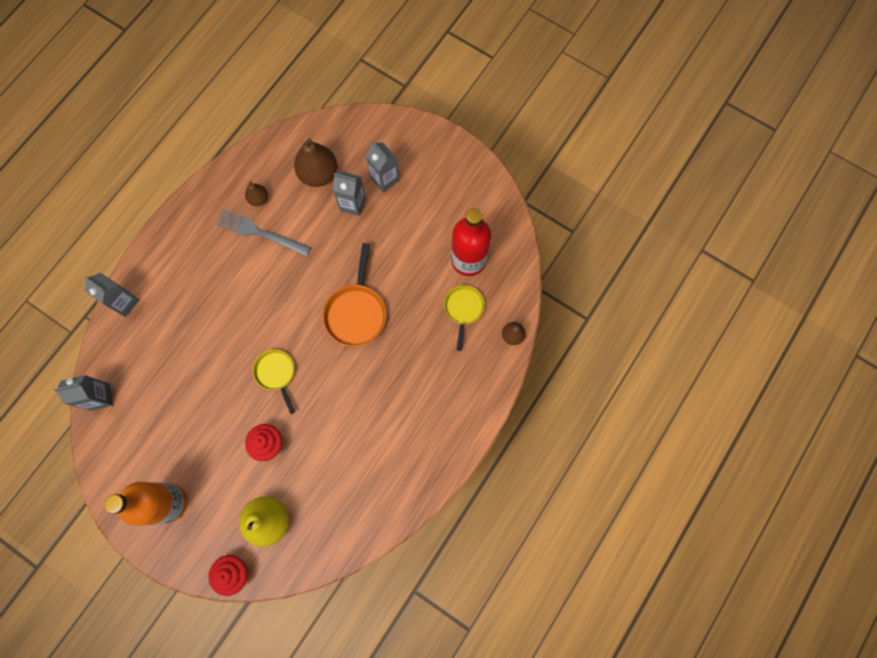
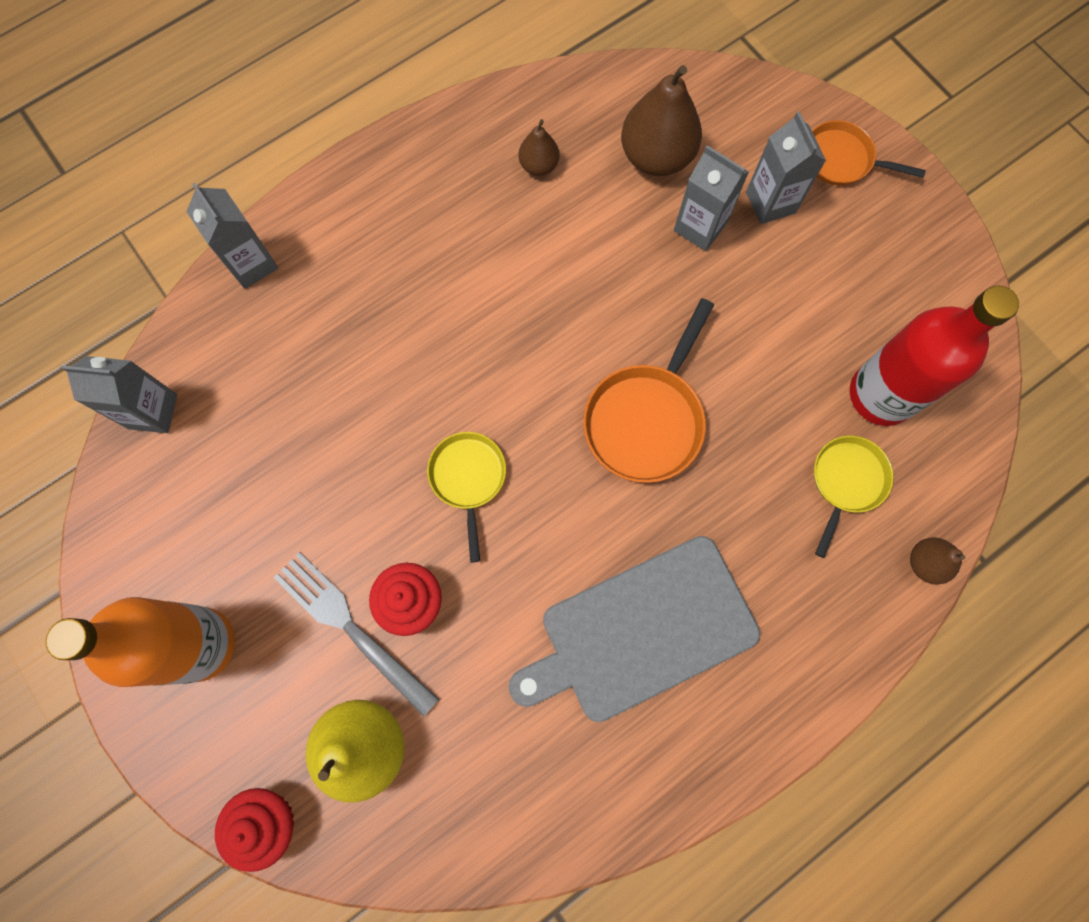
camera: 20 degrees right, 0 degrees up
grey fork [216,209,311,257] -> grey fork moved to [274,552,440,717]
none -> grey cutting board [508,536,760,722]
none -> orange pan [812,120,926,186]

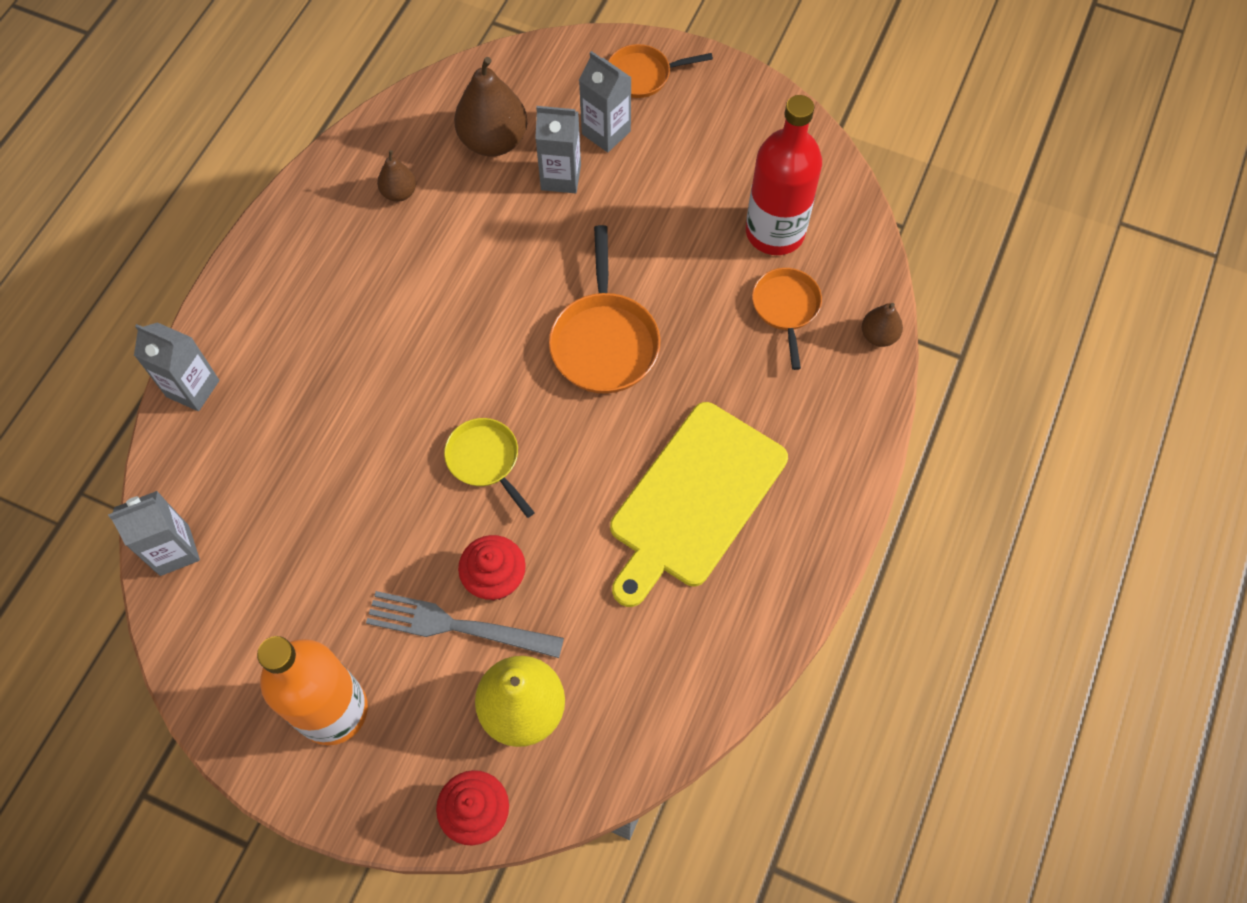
camera: 30 degrees left, 10 degrees down
grey cutting board [508,536,760,722] -> yellow cutting board [610,402,788,607]
yellow pan [814,436,894,558] -> orange pan [752,268,822,370]

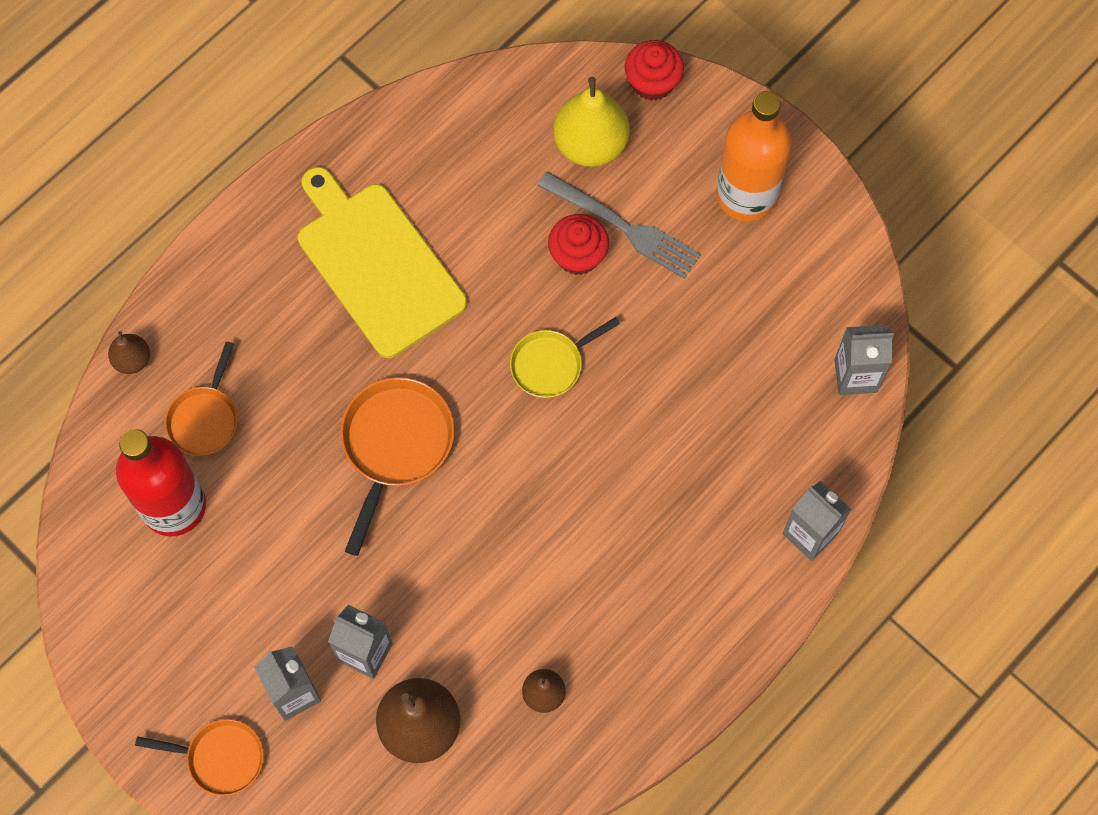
camera: 160 degrees left, 5 degrees up
yellow pan [444,418,535,518] -> yellow pan turned 75 degrees clockwise [510,317,620,398]
yellow cutting board [610,402,788,607] -> yellow cutting board turned 90 degrees counterclockwise [298,167,467,358]

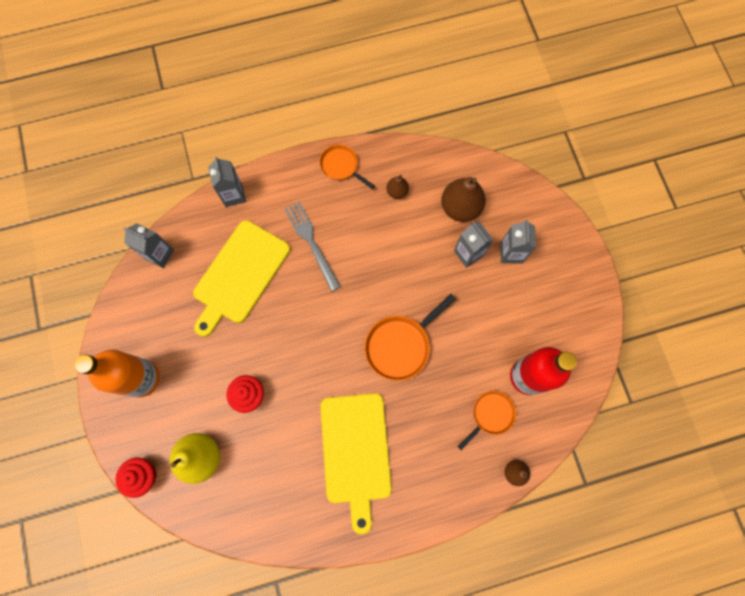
camera: 150 degrees left, 5 degrees up
orange pan [135,719,264,796] -> orange pan moved to [319,144,375,189]
yellow pan [510,317,620,398] -> none
grey fork [537,171,701,279] -> grey fork moved to [284,201,341,291]
none -> yellow cutting board [193,220,290,337]

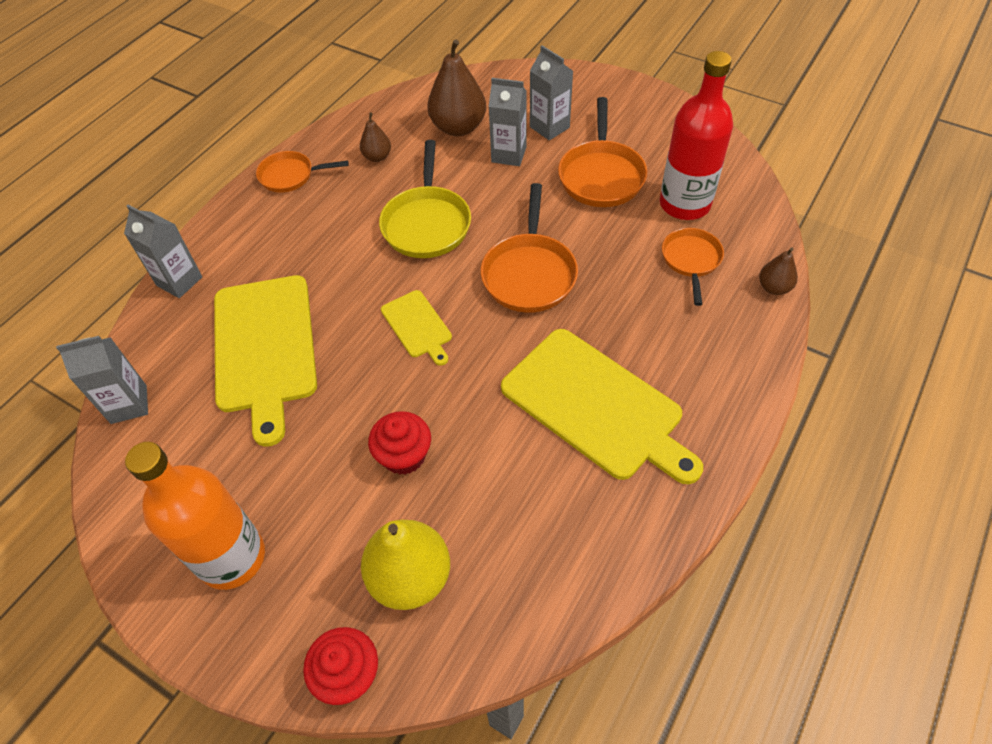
camera: 40 degrees left, 20 degrees down
grey fork [284,201,341,291] -> none
none -> yellow pan [379,140,471,258]
none -> yellow cutting board [381,290,452,366]
none -> orange pan [558,97,647,207]

